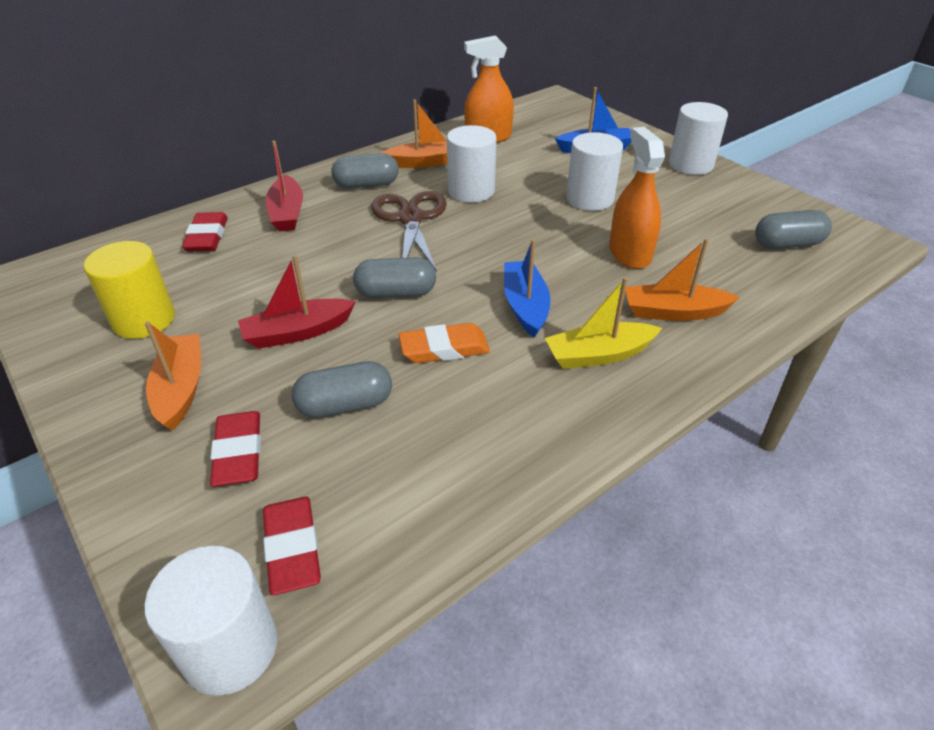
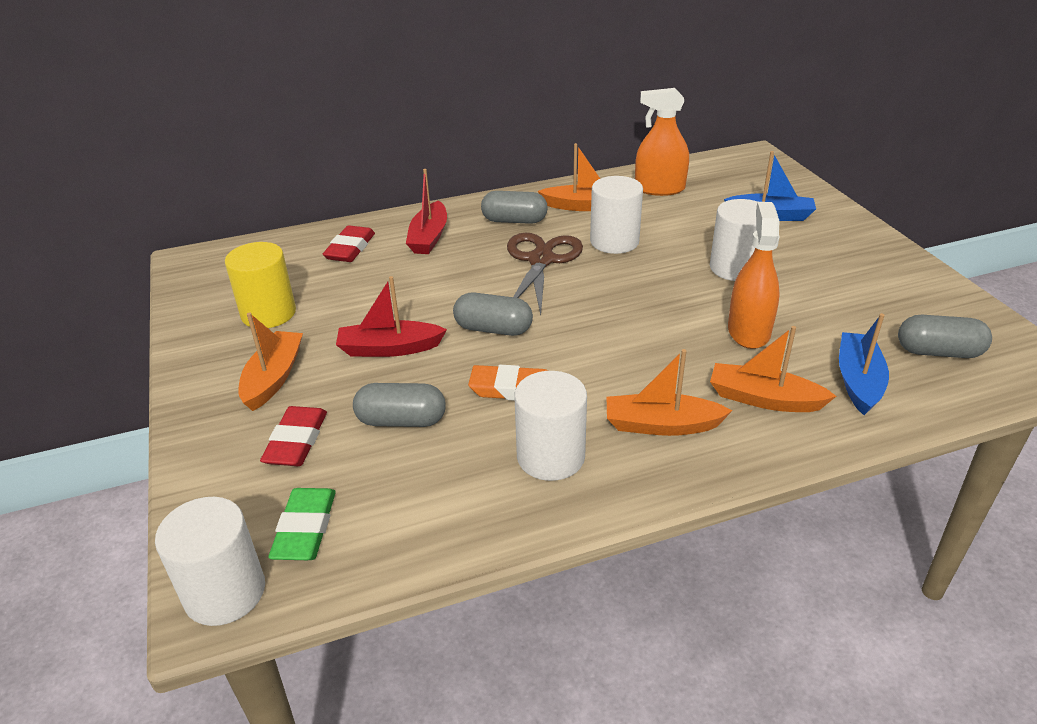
camera: 20 degrees right, 5 degrees down
red eraser [263,497,321,595] -> green eraser [268,488,336,560]
blue boat [504,239,551,338] -> blue boat moved to [839,313,889,415]
yellow boat [545,277,662,369] -> orange boat [607,349,732,436]
white cylinder [669,102,728,175] -> white cylinder moved to [515,371,587,481]

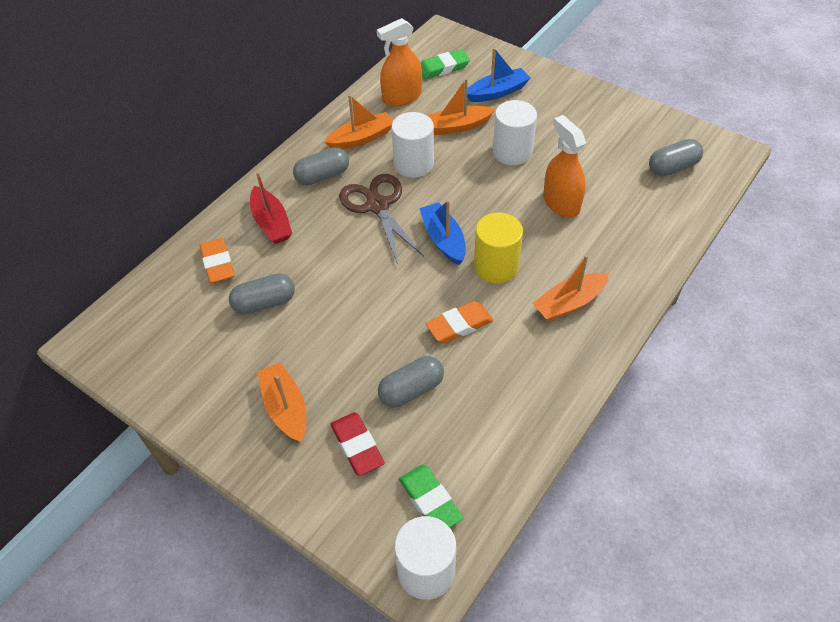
camera: 35 degrees left, 15 degrees up
yellow cylinder [225,242,296,328] -> yellow cylinder moved to [474,212,523,284]
red eraser [323,225,375,262] -> orange eraser [200,238,235,283]
red boat [336,276,447,357] -> none
grey capsule [453,292,533,336] -> grey capsule moved to [229,273,295,315]
white cylinder [515,371,587,481] -> none
orange boat [710,326,836,412] -> orange boat moved to [427,78,495,135]
blue boat [839,313,889,415] -> blue boat moved to [419,200,466,265]
none -> green eraser [421,49,470,79]

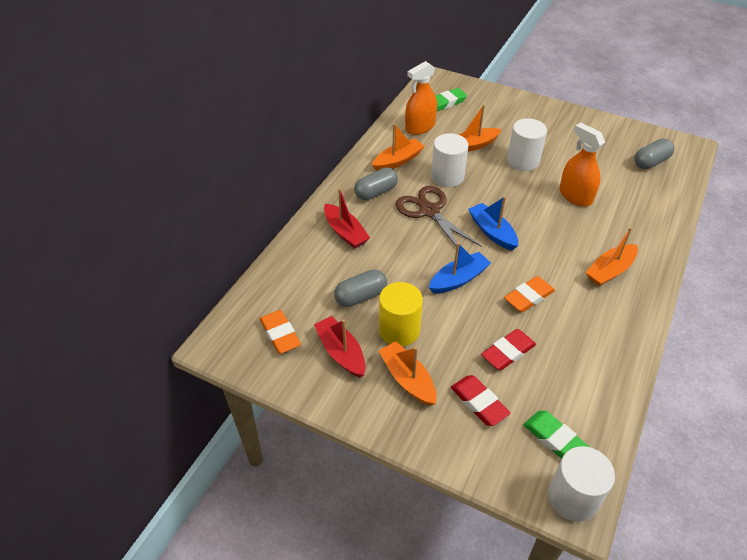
camera: 10 degrees left, 5 degrees down
orange eraser [200,238,235,283] -> orange eraser moved to [260,310,301,354]
grey capsule [378,356,444,407] -> red eraser [481,329,536,370]
blue boat [467,48,531,102] -> blue boat moved to [429,243,491,293]
yellow cylinder [474,212,523,284] -> yellow cylinder moved to [379,282,423,347]
none -> red boat [314,316,366,378]

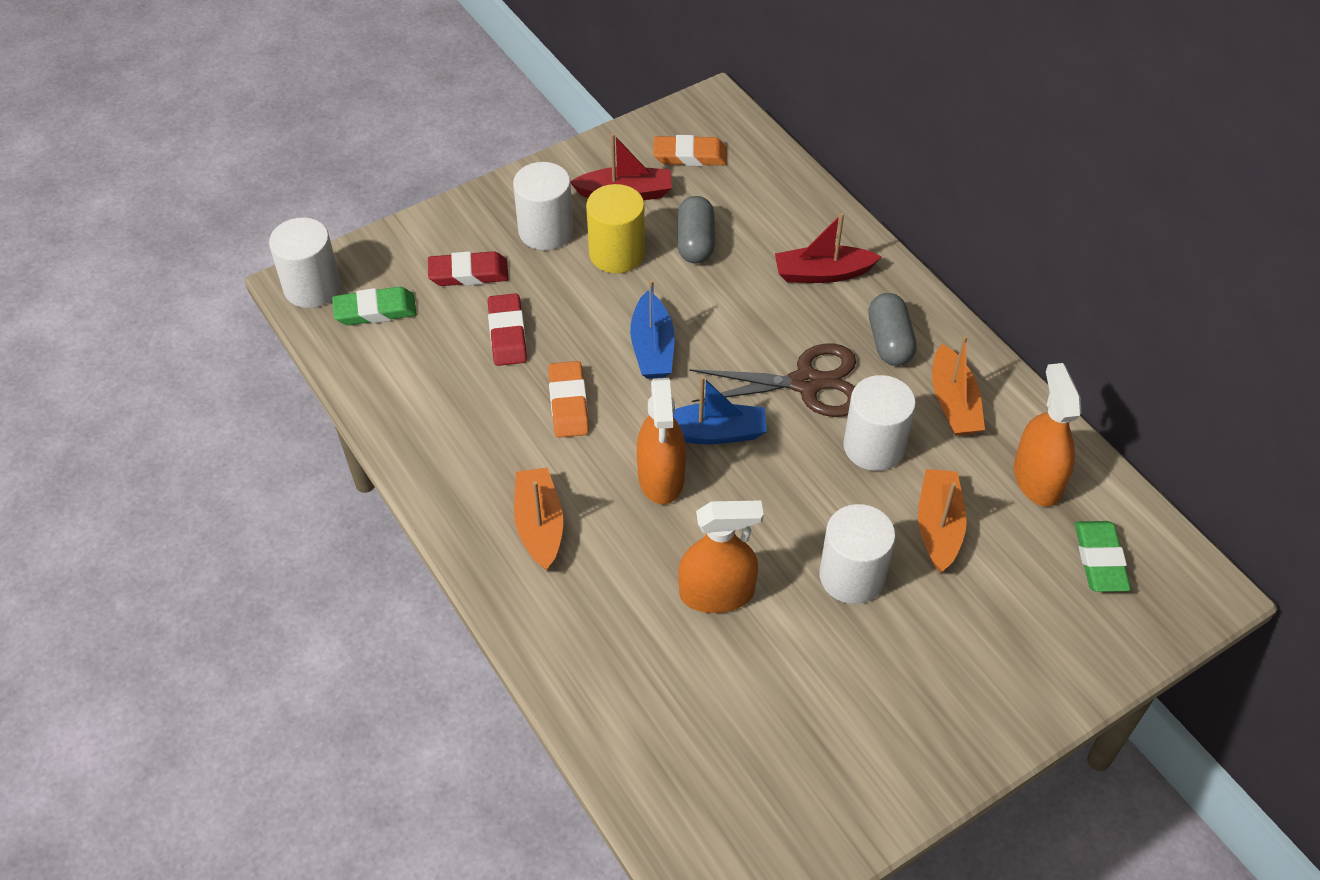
camera: 120 degrees right, 5 degrees up
orange boat [379,341,437,406] -> white cylinder [513,162,574,250]
grey capsule [634,138,675,169] -> none
none -> orange spray bottle [637,378,686,504]

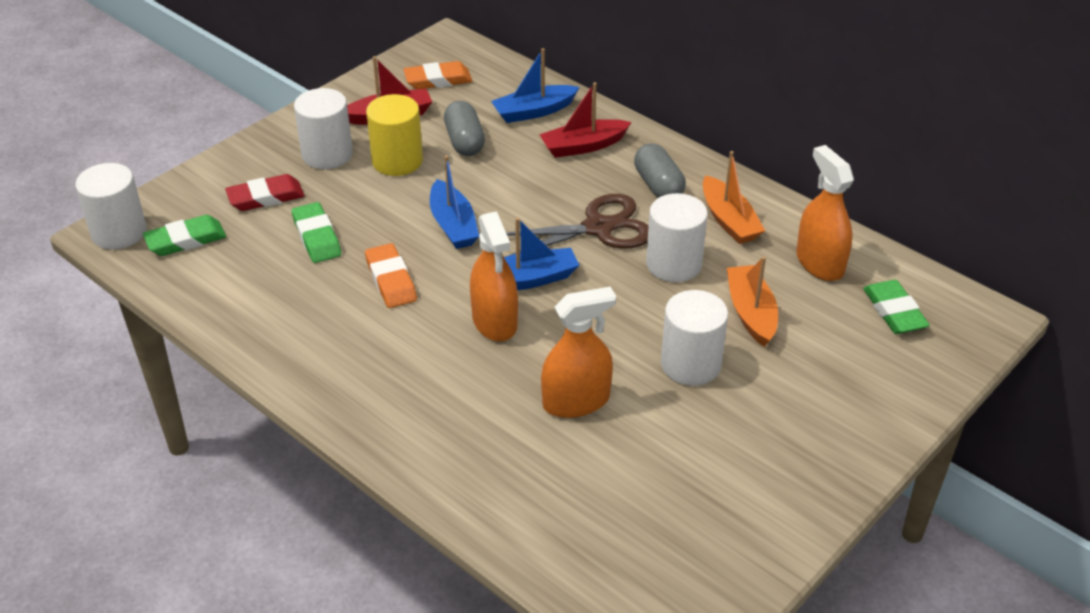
camera: 15 degrees left, 10 degrees down
red eraser [488,293,527,366] -> green eraser [292,202,341,263]
orange boat [514,468,563,571] -> none
none -> blue boat [491,48,580,123]

